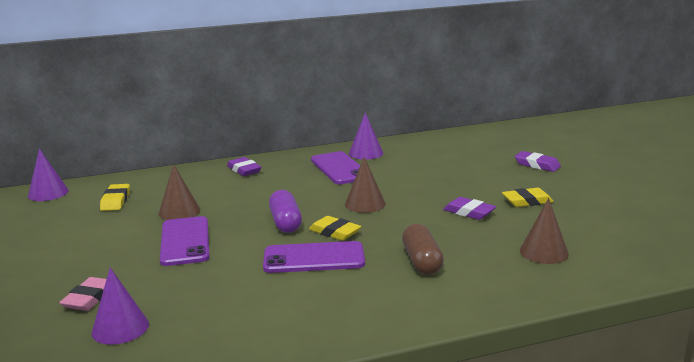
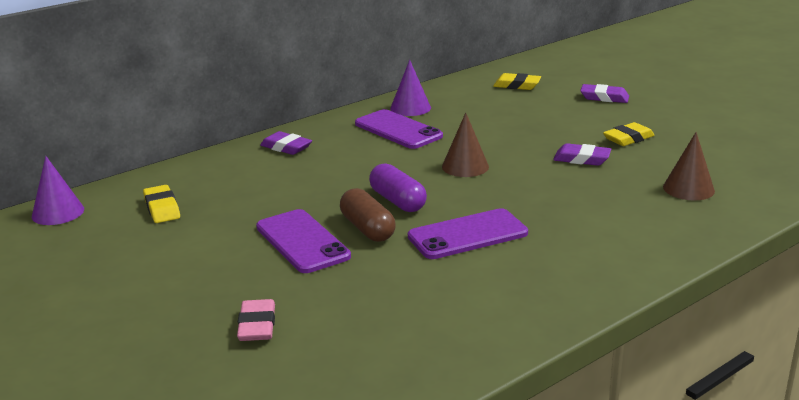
camera: 20 degrees left, 5 degrees up
purple cone [92,268,149,345] -> none
brown cone [159,164,200,220] -> none
yellow eraser [309,216,361,241] -> yellow eraser moved to [493,73,541,90]
brown capsule [402,224,444,275] -> brown capsule moved to [340,188,396,242]

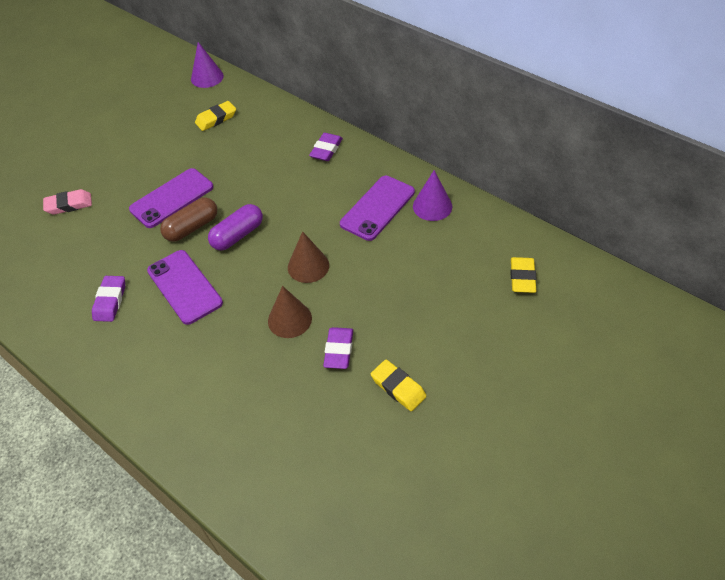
camera: 80 degrees right, 25 degrees up
purple eraser [580,84,629,103] -> purple eraser moved to [92,276,125,322]
brown cone [663,132,715,200] -> brown cone moved to [268,286,312,338]

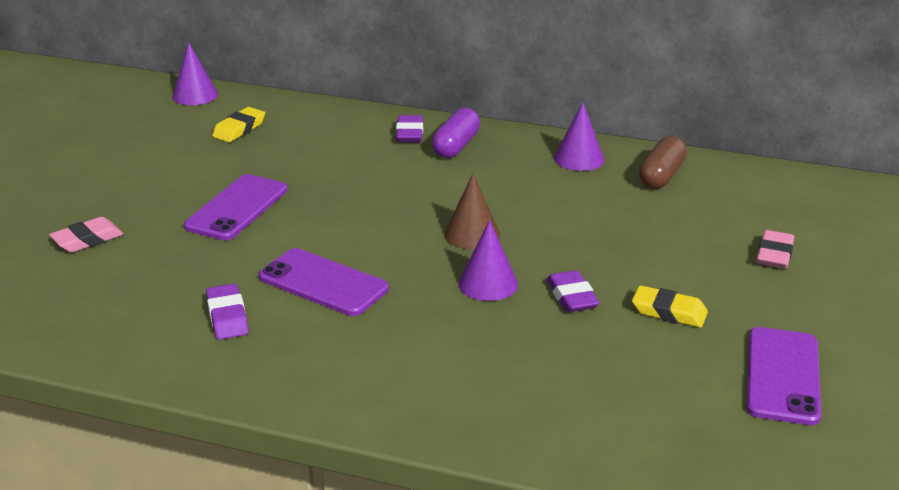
camera: 25 degrees left, 20 degrees down
brown capsule [160,197,217,242] -> brown capsule moved to [639,136,687,189]
purple capsule [208,204,263,251] -> purple capsule moved to [432,108,480,158]
brown cone [268,286,312,338] -> purple cone [458,220,518,301]
purple phone [340,176,415,241] -> purple phone moved to [747,327,821,425]
yellow eraser [510,257,536,293] -> none
none -> pink eraser [757,230,794,269]

